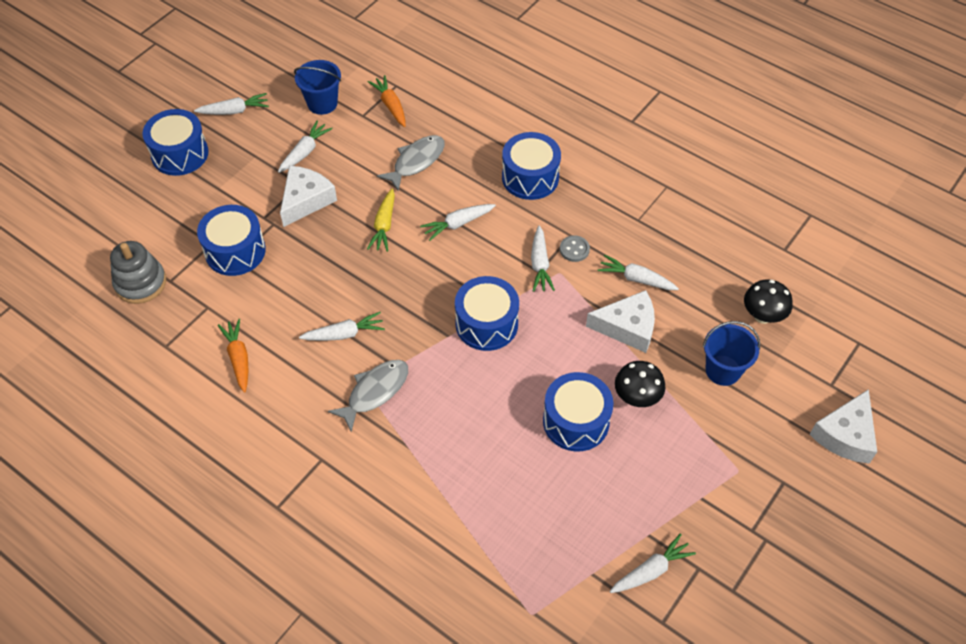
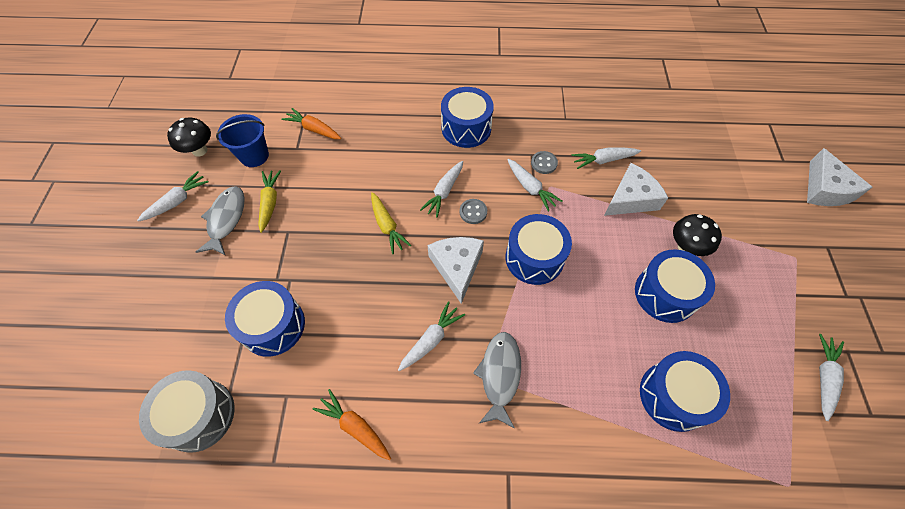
camera: 35 degrees left, 5 degrees up
grey stacking toy [110,241,166,304] -> grey drum [139,370,235,453]
blue drum [142,109,209,176] -> blue drum moved to [640,351,730,432]
white carrot [278,121,333,173] -> yellow carrot [258,170,281,233]
white cheese [280,166,337,227] -> white cheese moved to [427,237,484,304]
grey fish [377,135,445,191] -> grey fish moved to [196,186,245,256]
blue bucket [703,321,760,386] -> none
black mushroom [744,280,793,324] -> black mushroom moved to [167,118,211,157]
none -> grey button [460,199,487,224]

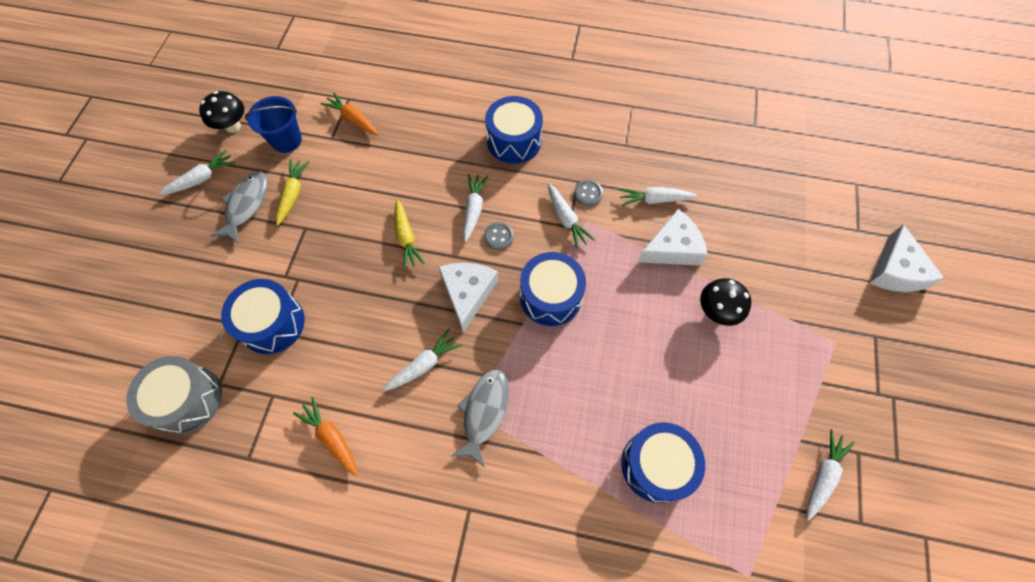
camera: 10 degrees right, 5 degrees up
white carrot [420,161,463,218] -> white carrot turned 150 degrees clockwise [463,174,488,242]
blue drum [635,249,715,323] -> none

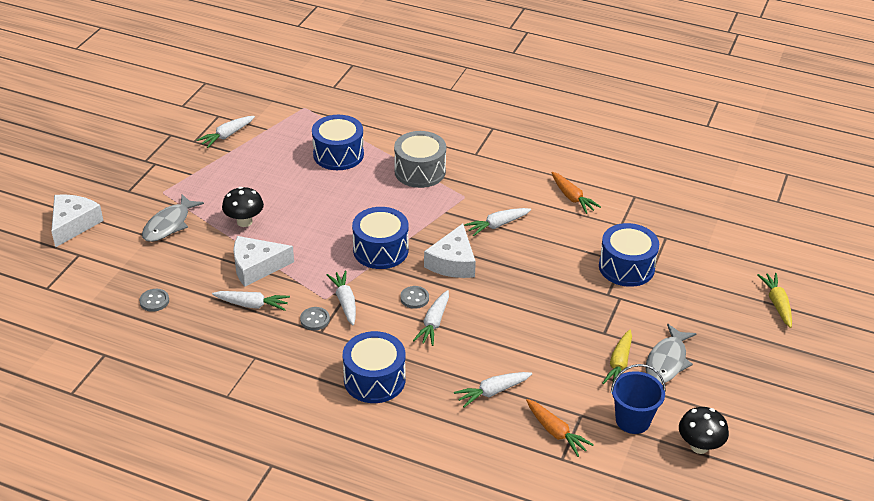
camera: 170 degrees left, 25 degrees down
grey drum [126,356,222,434] -> grey drum moved to [394,131,446,188]
white carrot [159,150,235,195] -> white carrot moved to [454,372,532,407]
yellow carrot [394,199,425,270] -> yellow carrot moved to [757,273,792,328]
grey fish [451,370,509,468] -> grey fish moved to [142,194,204,242]
none -> grey button [139,289,169,312]

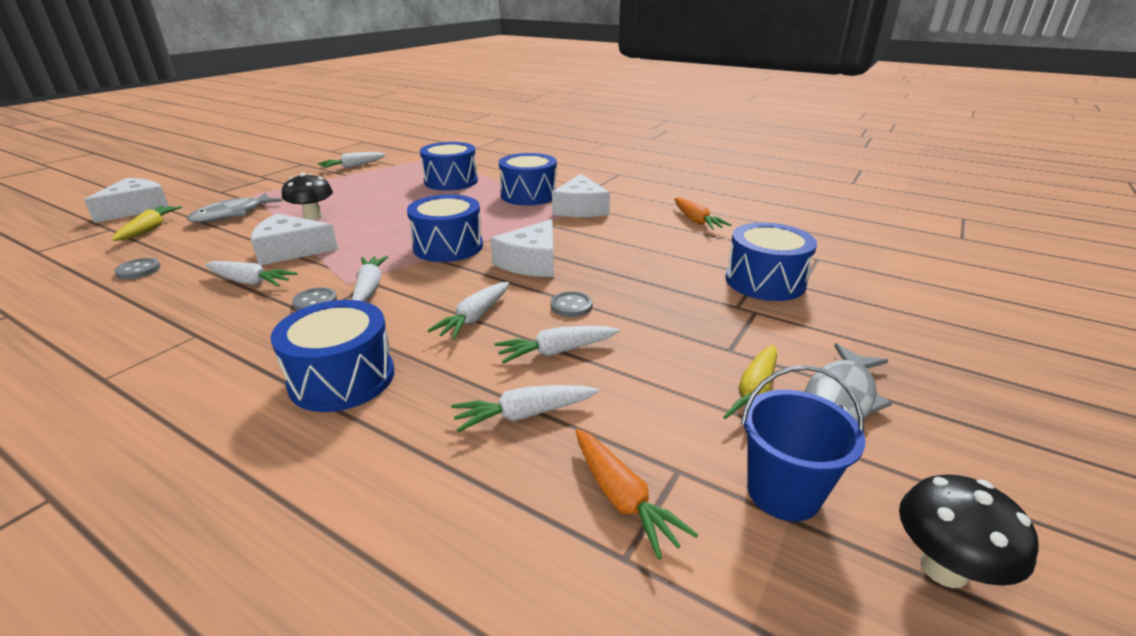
camera: 10 degrees right, 10 degrees down
grey drum [394,131,446,188] -> blue drum [499,153,557,206]
grey button [400,286,429,309] -> grey button moved to [551,291,593,317]
white carrot [464,208,531,236] -> white carrot moved to [494,326,620,364]
yellow carrot [757,273,792,328] -> yellow carrot moved to [112,206,183,241]
none -> white cheese [552,174,610,217]

